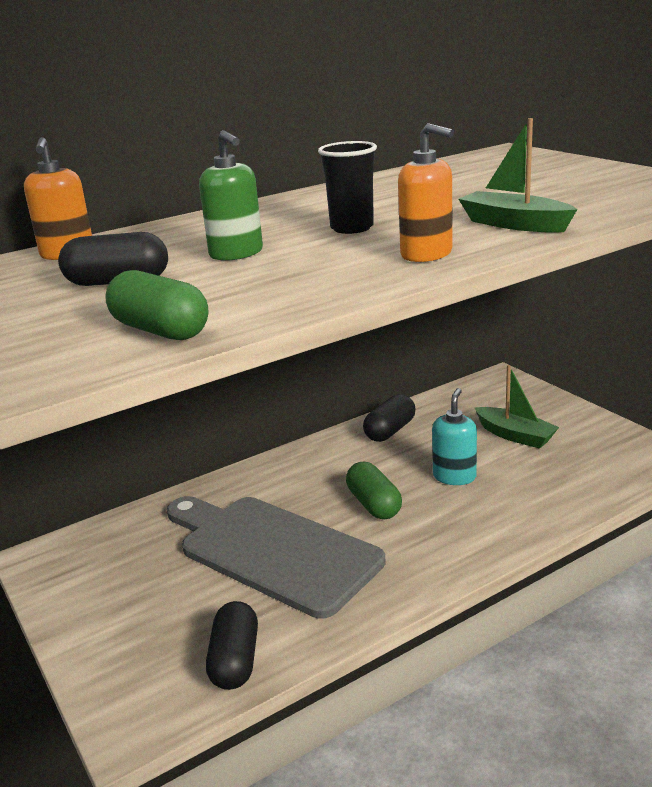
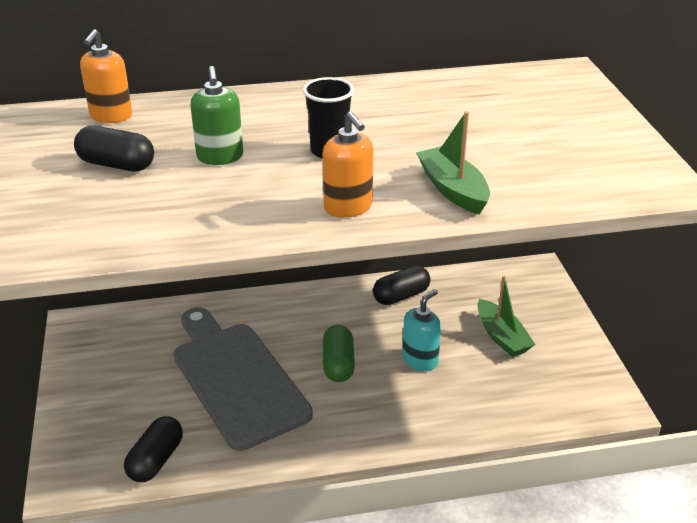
camera: 20 degrees right, 10 degrees up
green capsule [105,270,208,340] -> none

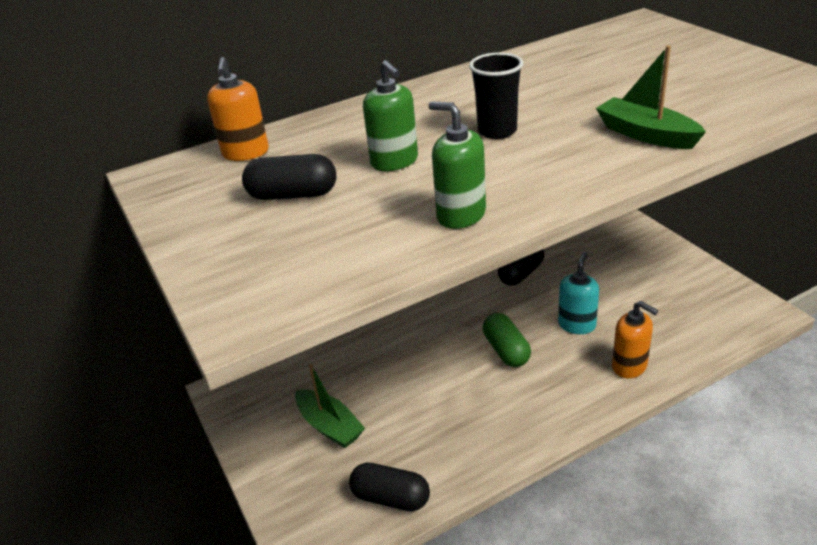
camera: 15 degrees left, 0 degrees up
black capsule [124,416,183,482] -> black capsule turned 75 degrees counterclockwise [349,462,430,511]
grey cutting board [174,307,313,451] -> none
orange soap dispenser [323,112,373,218] -> orange soap dispenser moved to [612,301,658,378]
green boat [477,276,535,357] -> green boat moved to [295,364,365,448]
none -> green soap dispenser [428,101,486,229]

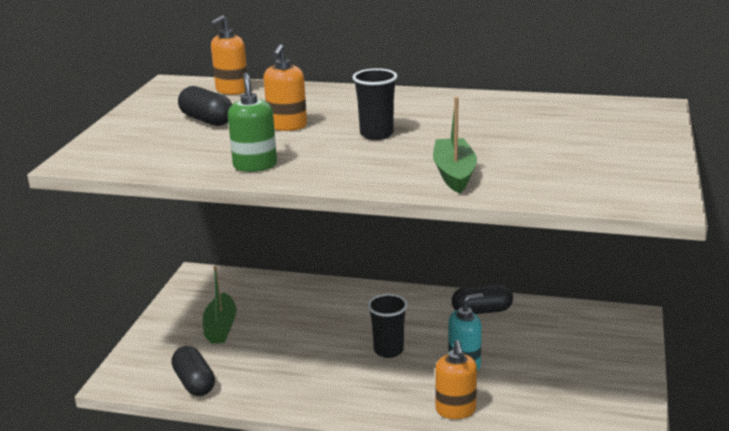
camera: 40 degrees right, 10 degrees down
green soap dispenser [363,60,418,171] -> orange soap dispenser [263,44,307,131]
green capsule [483,313,531,367] -> black cup [367,294,408,358]

